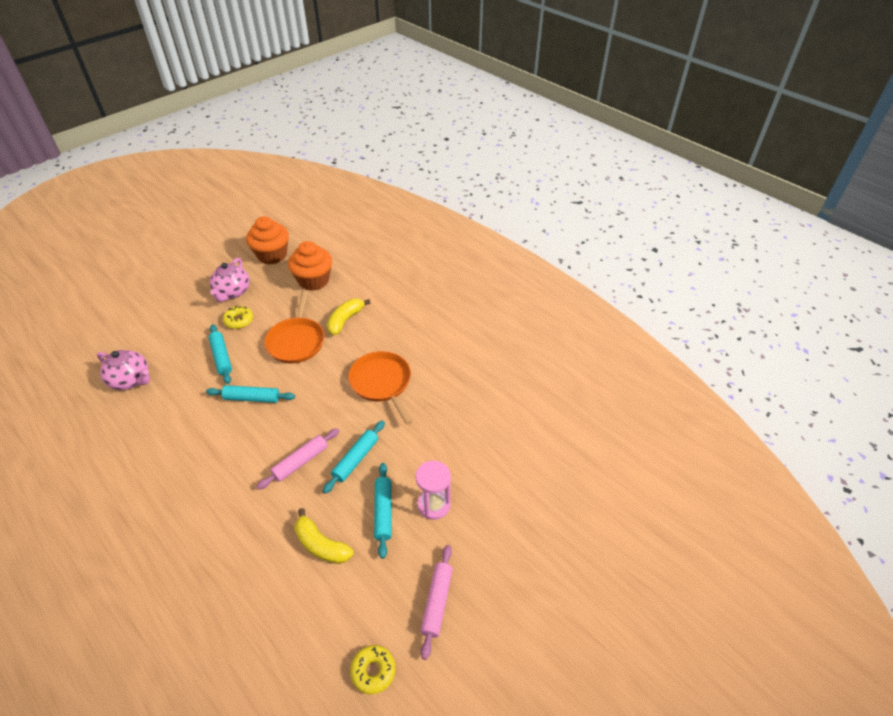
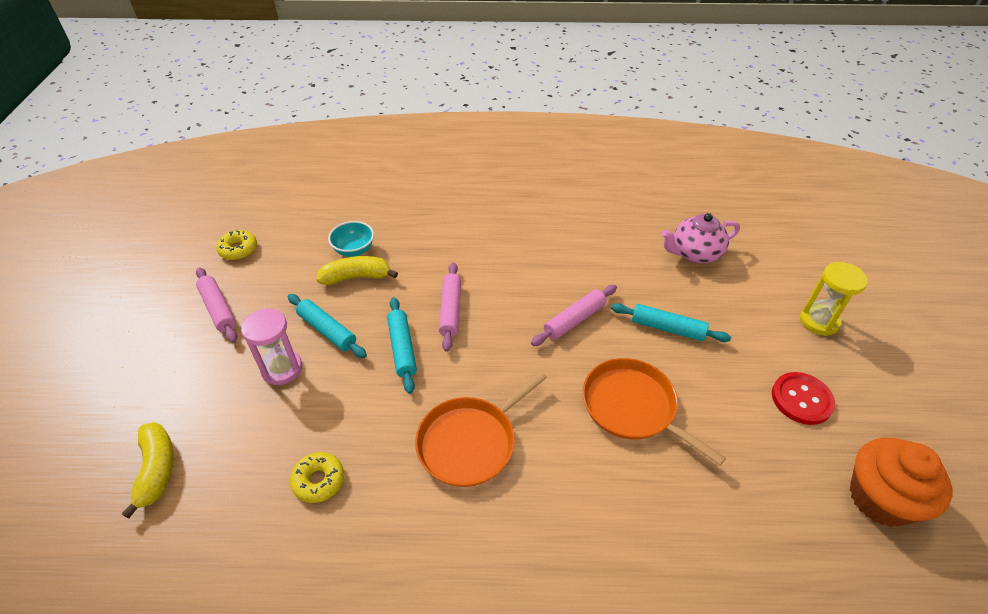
camera: 135 degrees right, 0 degrees up
turquoise rolling pin [206,385,295,403] -> pink rolling pin [531,285,617,346]
pink teapot [210,258,250,302] -> red button [772,372,835,425]
yellow donut [223,306,253,329] -> yellow donut moved to [290,452,344,503]
orange cupcake [288,241,332,291] -> none
yellow banana [327,299,371,335] -> yellow banana moved to [122,422,174,519]
orange pan [348,351,413,425] -> orange pan turned 120 degrees clockwise [415,371,547,487]
none -> turquoise bowl [328,221,374,257]
none -> yellow hourglass [800,262,868,336]

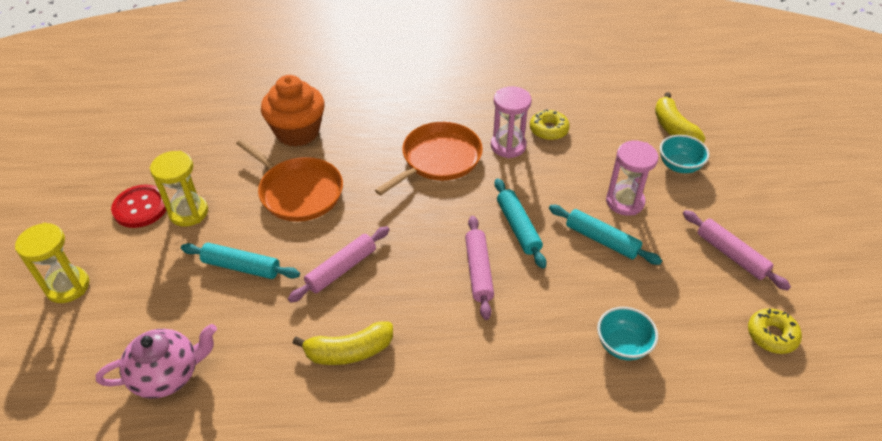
camera: 175 degrees right, 0 degrees up
yellow banana [316,256,398,285] -> yellow banana moved to [292,321,393,365]
orange cupcake [850,437,952,527] -> orange cupcake moved to [261,75,325,147]
none -> yellow hourglass [150,151,208,227]
none -> pink hourglass [491,86,532,158]
none -> turquoise bowl [660,135,709,173]

